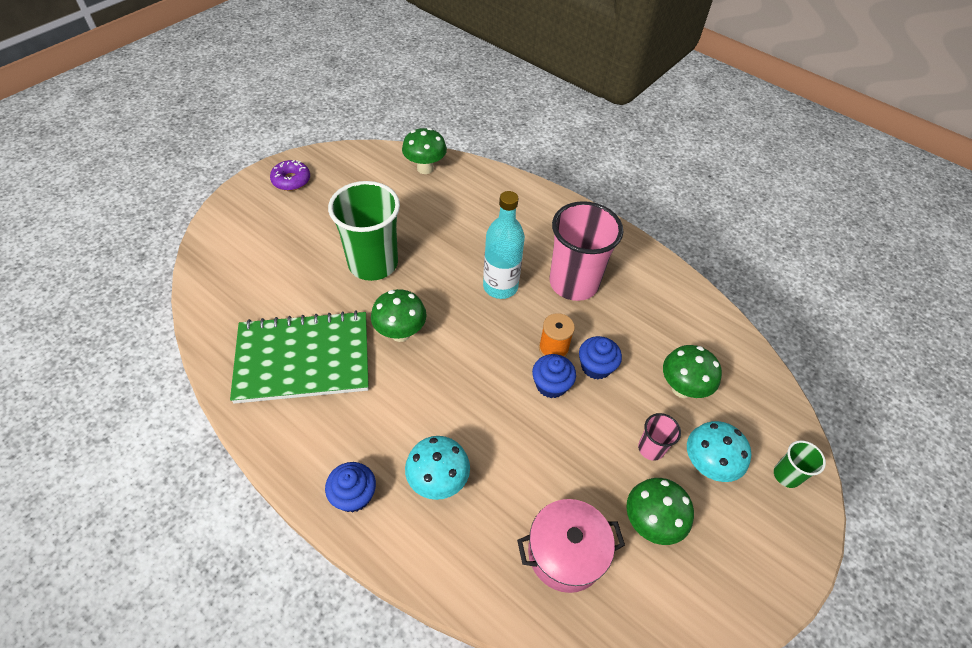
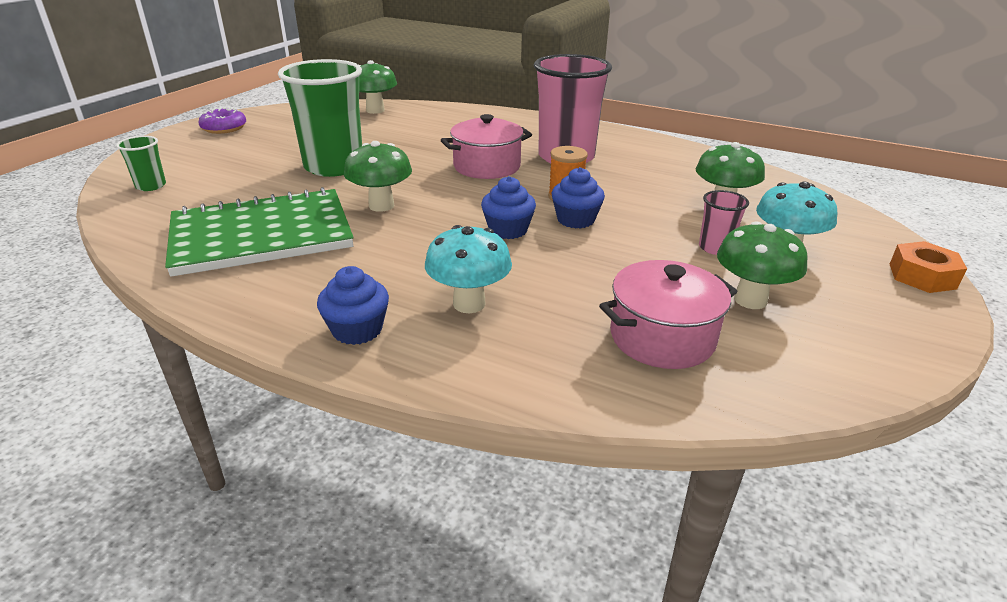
camera: 10 degrees left, 20 degrees down
turquoise bottle [483,191,525,299] -> pink pot [441,114,532,179]
blue cupcake [579,336,622,380] -> blue cupcake moved to [481,176,536,239]
green cup [774,440,826,488] -> green cup moved to [116,136,166,191]
none -> orange nut [890,241,967,293]

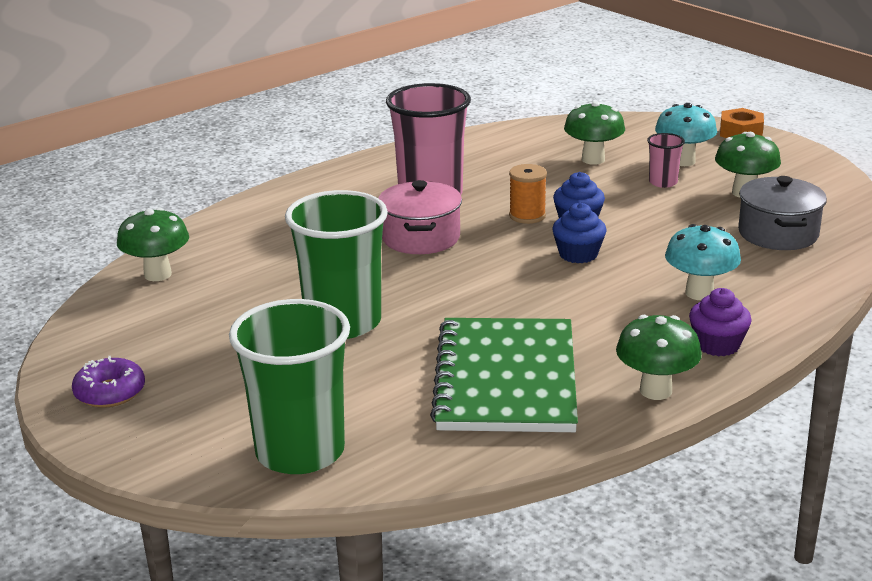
camera: 65 degrees left, 5 degrees down
green cup [116,136,166,191] -> green cup [229,299,350,474], size x2.22
blue cupcake [317,266,389,345] -> purple cupcake [689,288,752,356]
green mushroom [344,141,412,212] -> green mushroom moved to [616,315,702,400]
pink pot [599,260,738,369] -> grey pot [738,176,827,250]

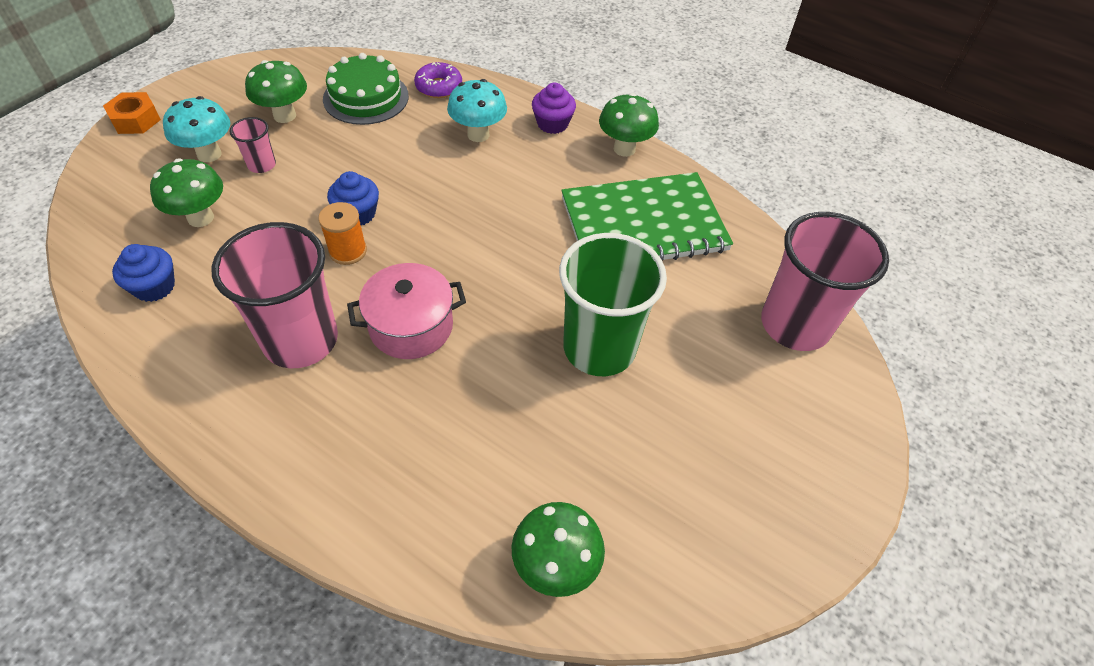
camera: 110 degrees left, 25 degrees up
purple donut [72,356,145,408] -> purple donut moved to [414,62,462,98]
green cup [229,299,350,474] -> pink cup [761,212,889,351]
blue cupcake [552,203,606,263] -> blue cupcake moved to [112,244,175,302]
grey pot [738,176,827,250] -> green cake [323,53,409,125]

